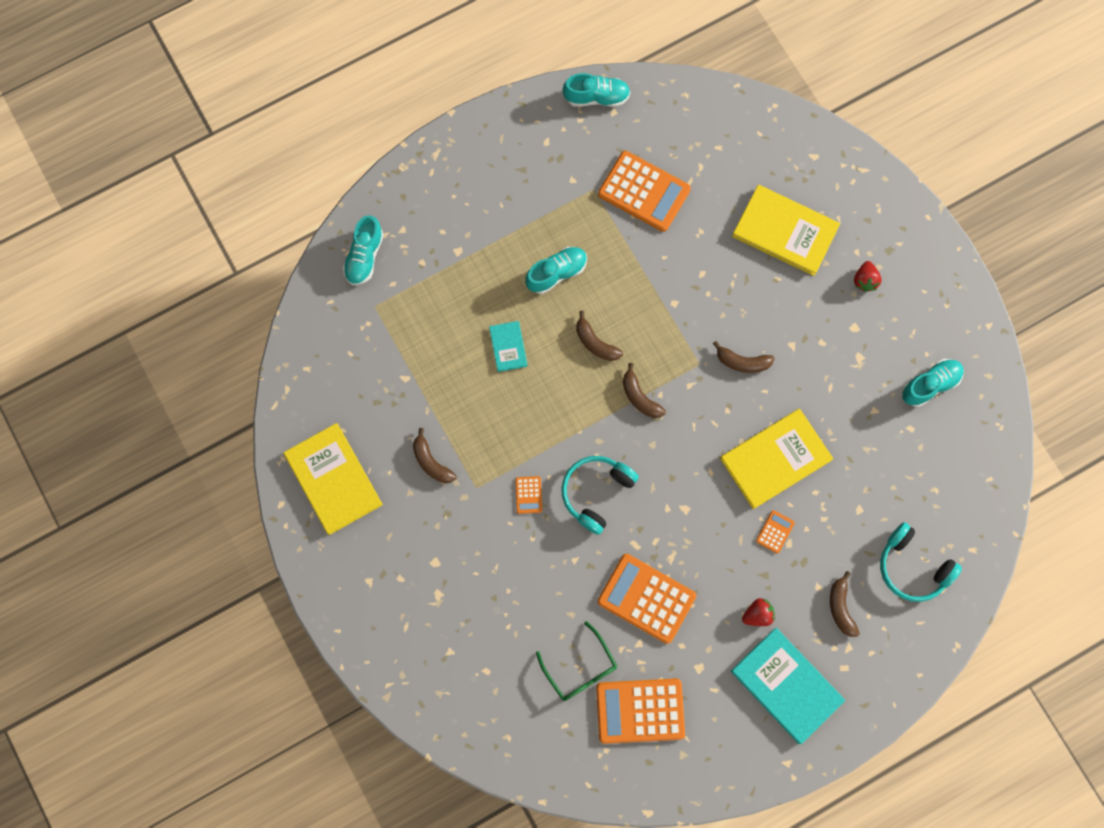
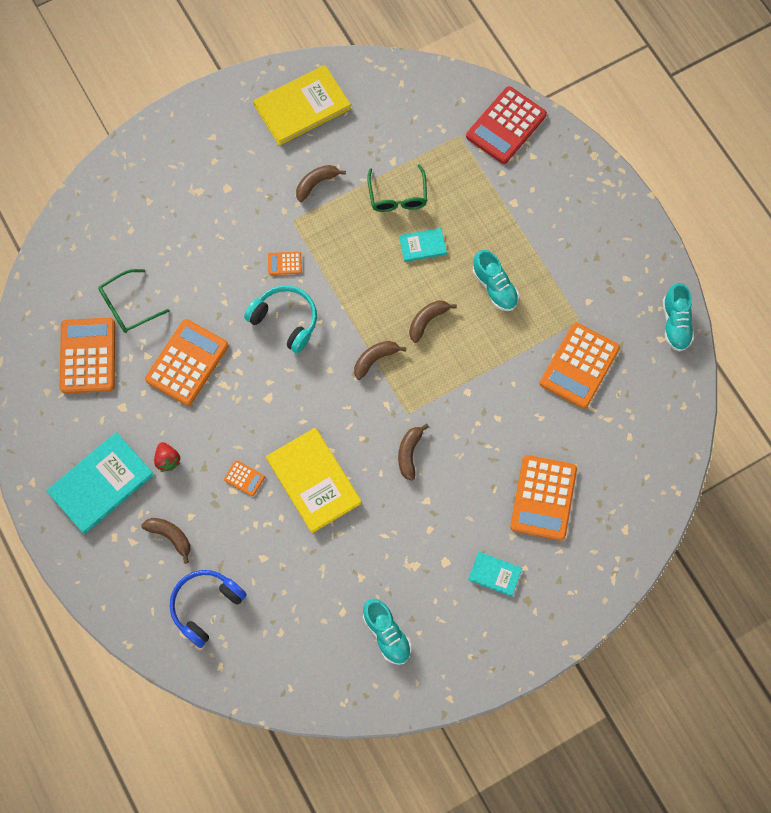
camera: 90 degrees right, 5 degrees down
turquoise shoe [343,215,384,285] -> red calculator [466,86,547,164]
yellow book [732,185,840,276] -> orange calculator [510,455,577,541]
brown banana [830,571,860,637] -> brown banana turned 45 degrees clockwise [141,518,190,564]
red strawberry [854,261,882,292] -> turquoise book [468,552,522,597]
turquoise headphones [880,522,962,602] -> blue headphones [170,570,247,648]
none -> green glasses [367,164,427,212]

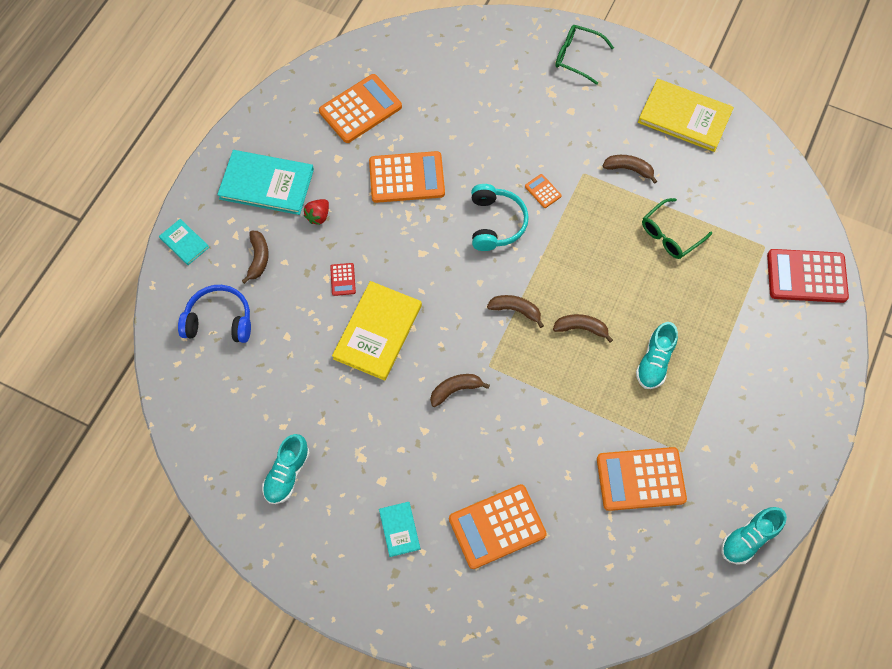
camera: 55 degrees right, 5 degrees down
green glasses [98,269,169,333] -> green glasses moved to [555,25,614,85]
orange calculator [224,460,265,496] -> red calculator [330,263,356,296]
turquoise book [399,228,447,262] -> turquoise book moved to [159,219,209,265]

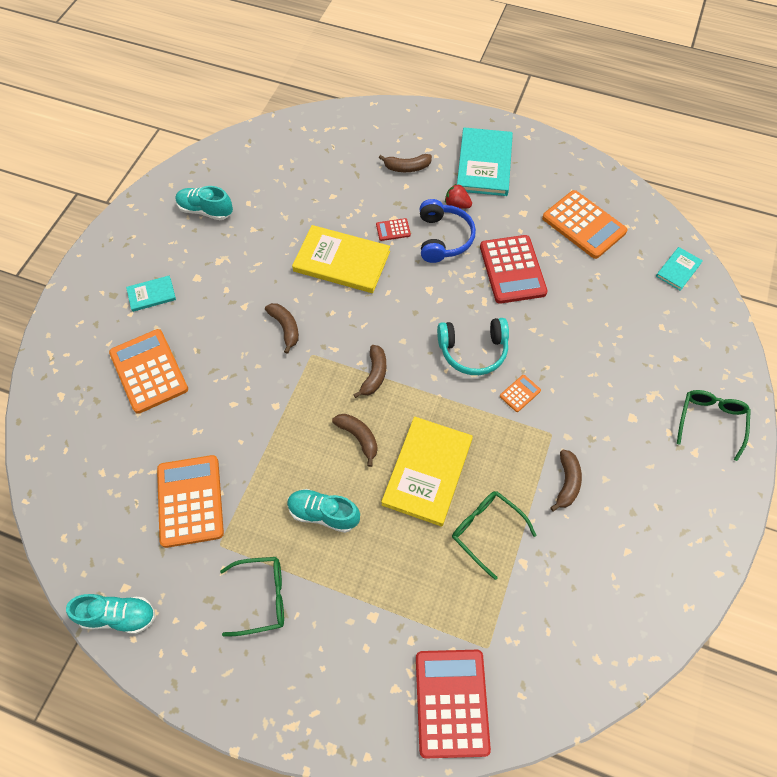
camera: 85 degrees right, 5 degrees down
turquoise book [159,219,209,265] -> turquoise book moved to [656,247,703,291]
blue headphones [178,285,251,343] -> blue headphones moved to [420,199,476,263]
orange calculator [369,151,445,203] -> red calculator [480,235,548,304]
brown banana [553,314,613,343] -> brown banana turned 45 degrees counterclockwise [332,414,378,467]
yellow book [638,79,734,152] -> yellow book moved to [381,417,473,527]
turquoise shoe [721,507,787,564] -> turquoise shoe turned 135 degrees clockwise [66,594,155,634]
none -> green glasses [220,557,284,637]

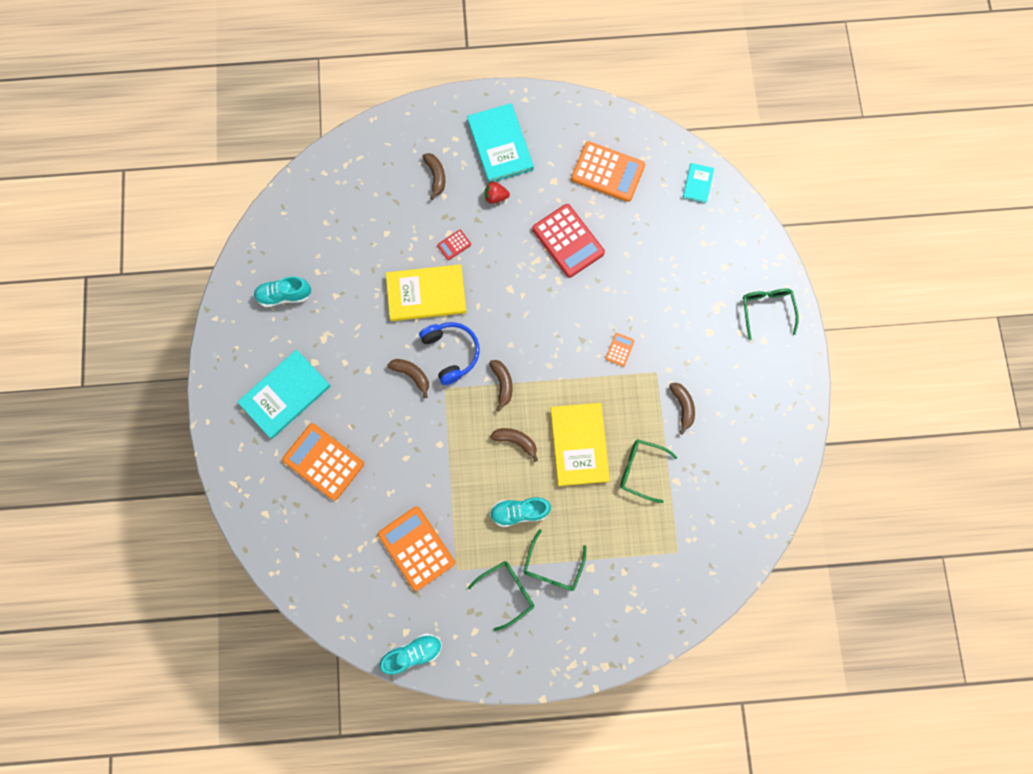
camera: 25 degrees left, 15 degrees up
turquoise book [126,276,176,312] -> turquoise book [237,350,331,439], size x1.97
brown banana [379,154,432,172] -> brown banana turned 75 degrees counterclockwise [422,153,445,200]
red calculator [416,650,491,758] -> none
blue headphones [420,199,476,263] -> blue headphones moved to [419,322,480,385]
turquoise headphones [437,318,509,375] -> none
none -> green glasses [523,529,586,591]

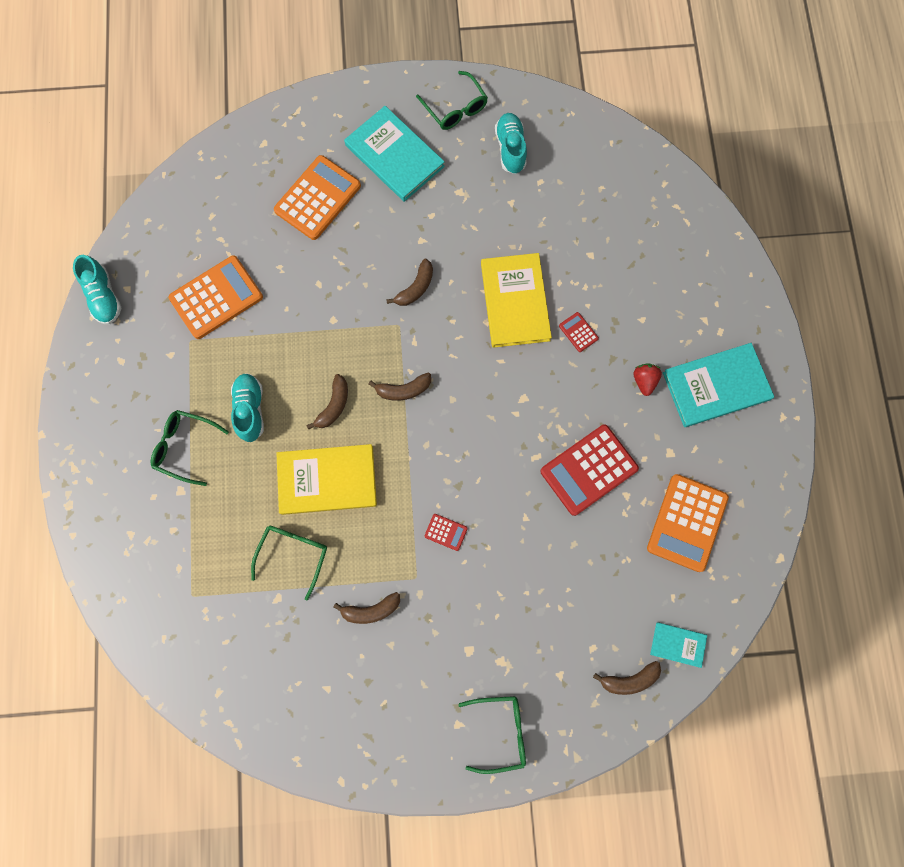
camera: 90 degrees right, 0 degrees up
blue headphones [419,322,480,385] -> none
brown banana [422,153,445,200] -> brown banana moved to [593,661,661,695]
green glasses [468,561,534,631] -> green glasses moved to [416,71,488,130]
orange calculator [605,333,634,367] -> red calculator [425,514,468,551]

